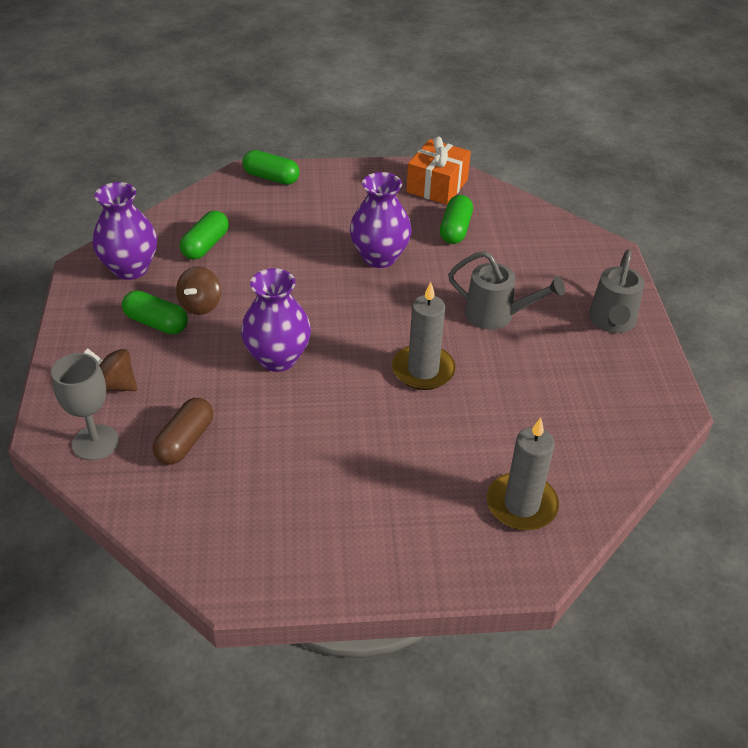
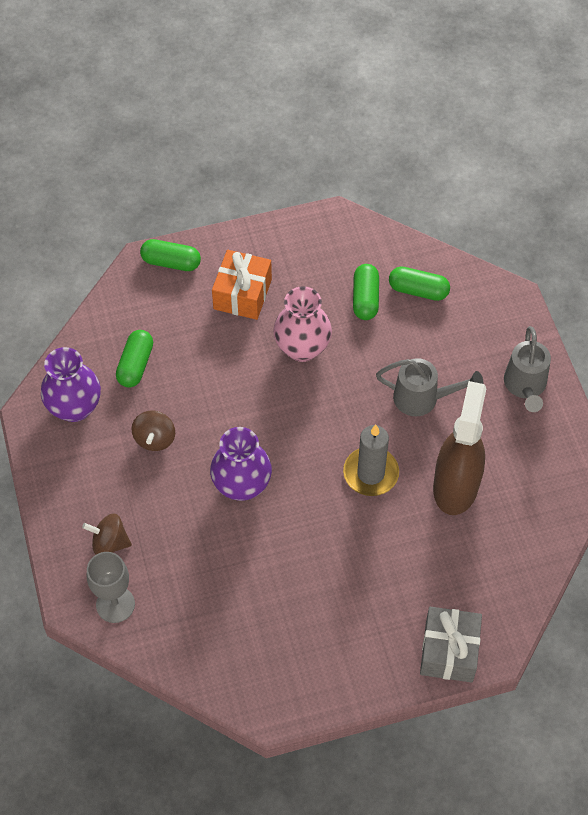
camera: 10 degrees left, 15 degrees up
green capsule [122,290,188,334] -> green capsule moved to [389,266,450,301]
brown capsule [153,398,213,464] -> none
purple vase [350,172,412,268] -> pink vase [273,286,332,362]
orange gift [406,136,471,205] -> orange gift moved to [212,250,272,320]
grey candle [487,418,559,530] -> none
none -> grey gift [420,607,482,682]
none -> brown spray bottle [433,381,487,515]

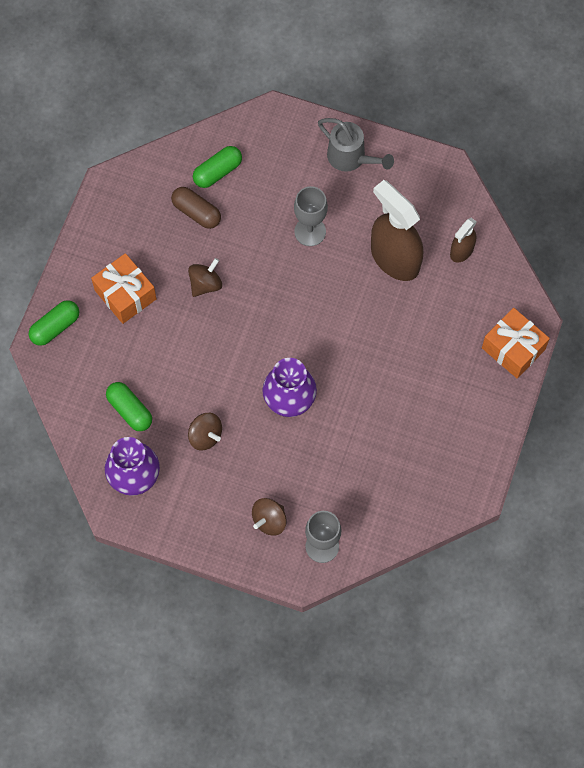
camera: 55 degrees left, 10 degrees up
pink vase [273,286,332,362] -> brown spinning top [188,258,222,297]
grey candle [343,425,399,496] -> none
green capsule [353,264,379,320] -> brown capsule [171,187,221,229]
grey watering can [376,358,483,416] -> grey goblet [294,186,328,246]
grey gift [420,607,482,682] -> orange gift [482,308,550,378]
none -> brown spray bottle [450,218,477,263]

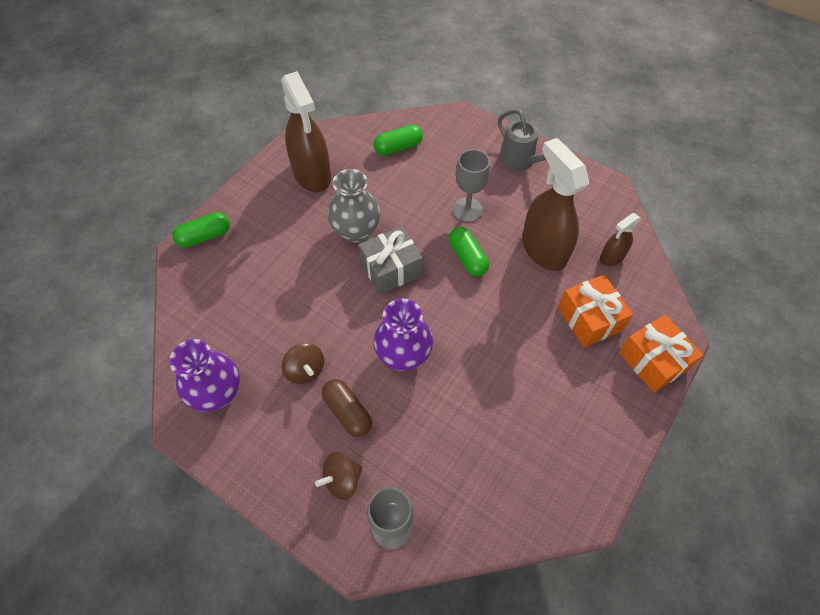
camera: 15 degrees right, 10 degrees down
orange gift [91,253,156,324] -> orange gift moved to [558,275,633,347]
green capsule [106,382,152,431] -> green capsule moved to [449,227,489,276]
brown capsule [171,187,221,229] -> brown capsule moved to [322,379,372,437]
brown spinning top [188,258,222,297] -> grey vase [328,169,381,243]
none -> brown spray bottle [281,71,331,192]
none -> grey gift [359,226,423,295]

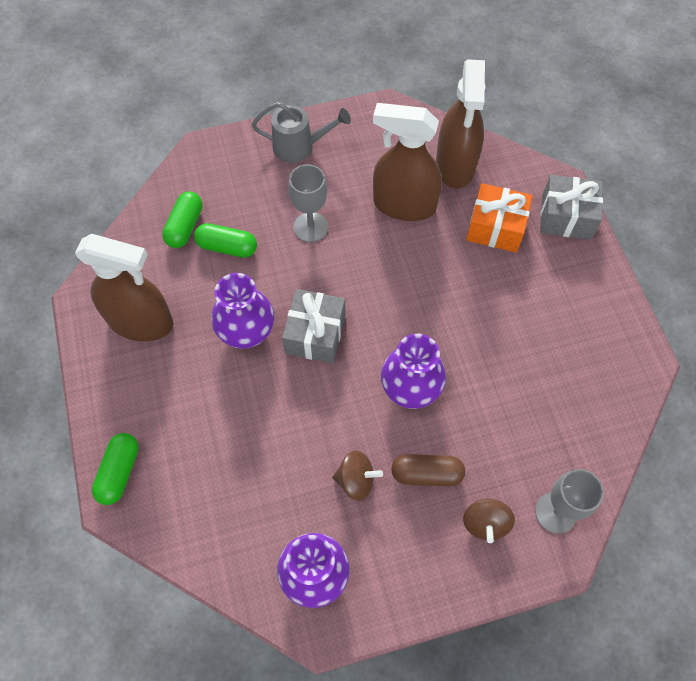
camera: 50 degrees left, 5 degrees up
grey vase [328,169,381,243] -> purple vase [211,273,274,349]
green capsule [449,227,489,276] -> green capsule moved to [194,223,257,258]
brown spray bottle [600,213,641,266] -> brown spray bottle [436,59,486,188], size x1.95
orange gift [619,315,703,393] -> grey gift [540,175,603,240]

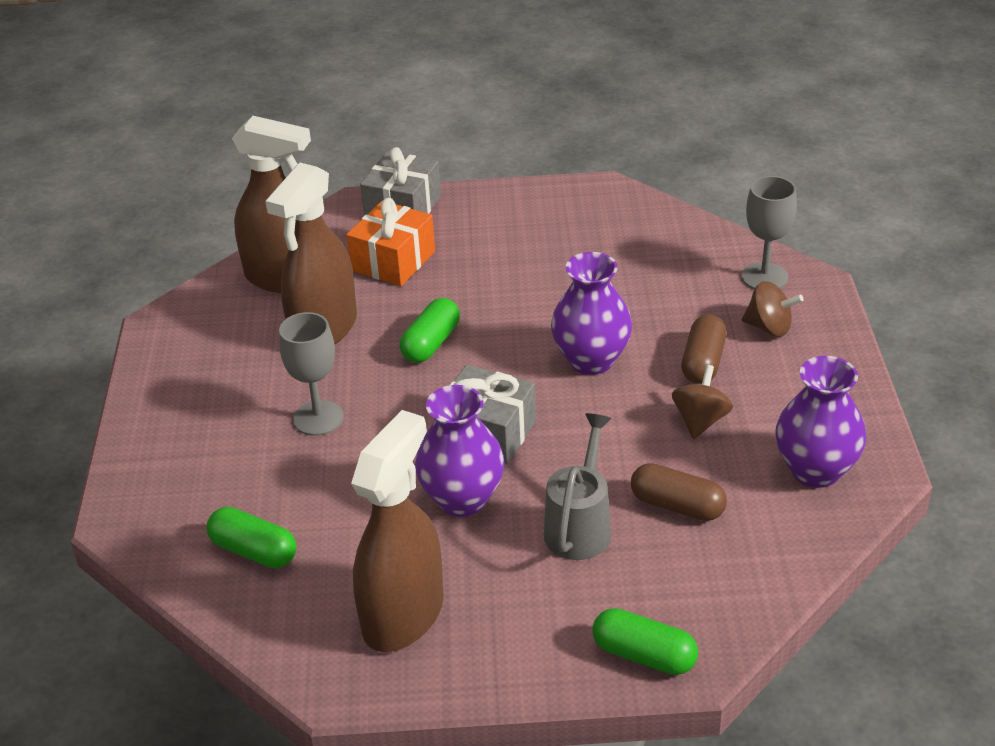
camera: 75 degrees left, 25 degrees down
green capsule [194,223,257,258] -> green capsule moved to [400,298,460,363]
grey watering can [252,102,351,163] -> grey watering can moved to [544,413,611,560]
none -> brown capsule [631,463,727,521]

